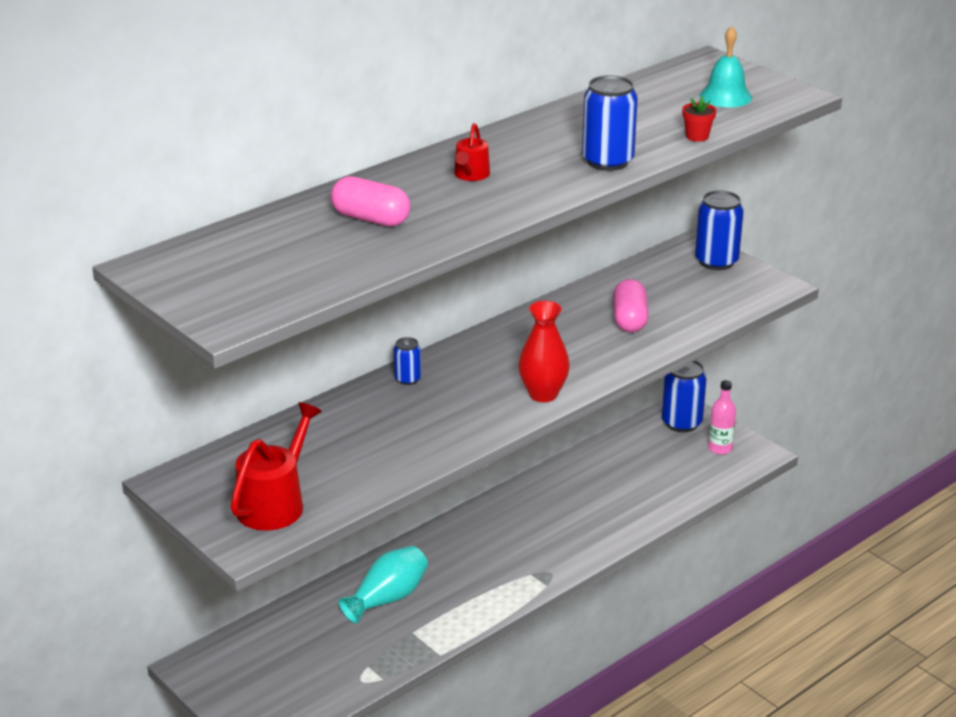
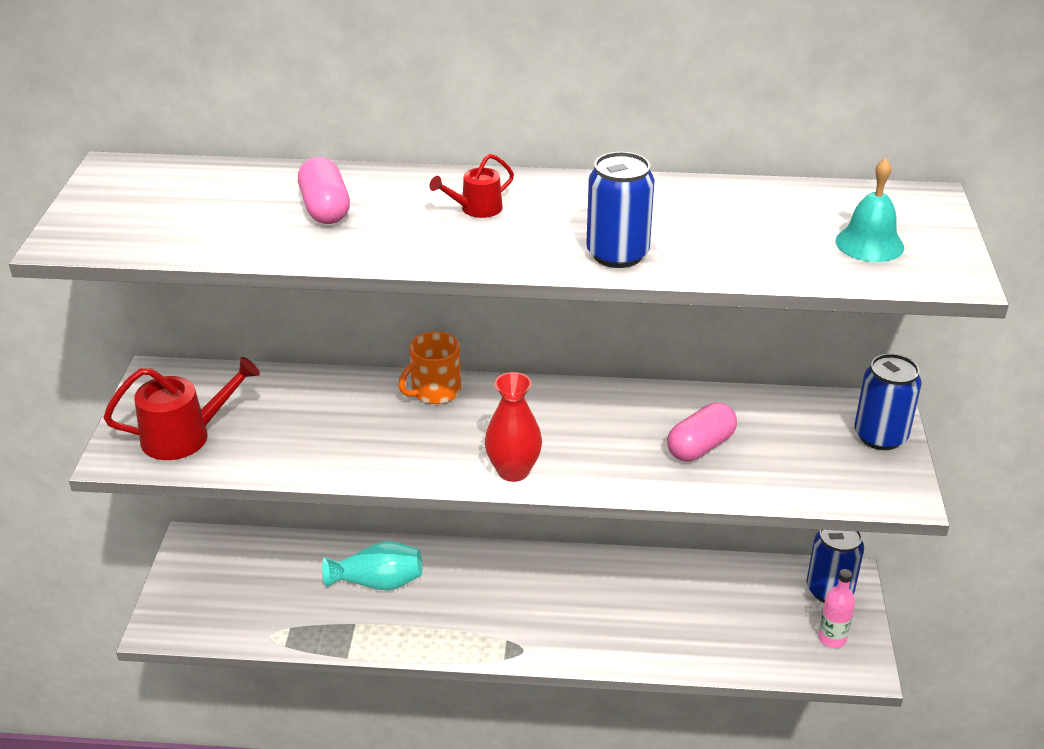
camera: 45 degrees right, 5 degrees up
blue can [394,337,421,385] -> orange mug [399,332,461,404]
red flower pot [682,96,716,142] -> none

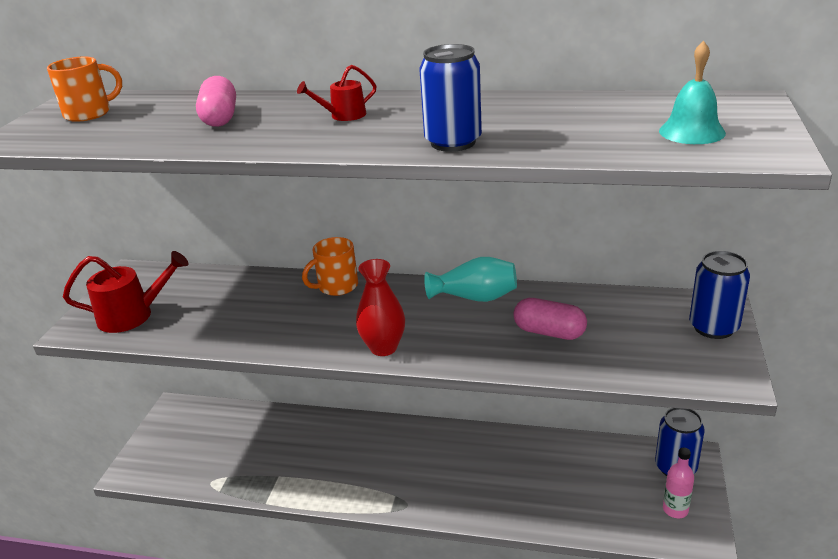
camera: 10 degrees right, 5 degrees down
turquoise vase [322,541,422,590] -> turquoise vase moved to [424,257,517,302]
pink capsule [667,402,737,462] -> pink capsule turned 60 degrees clockwise [513,298,587,340]
none -> orange mug [47,56,122,122]

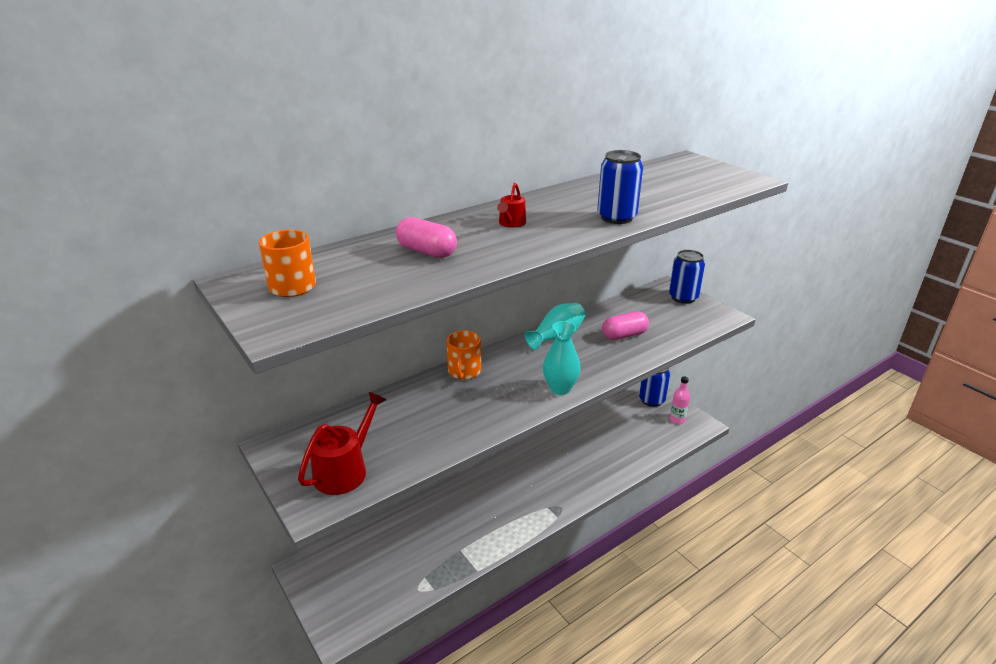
camera: 50 degrees left, 0 degrees up
red vase [356,259,405,356] -> turquoise vase [543,321,581,395]
turquoise bell [659,41,726,144] -> none

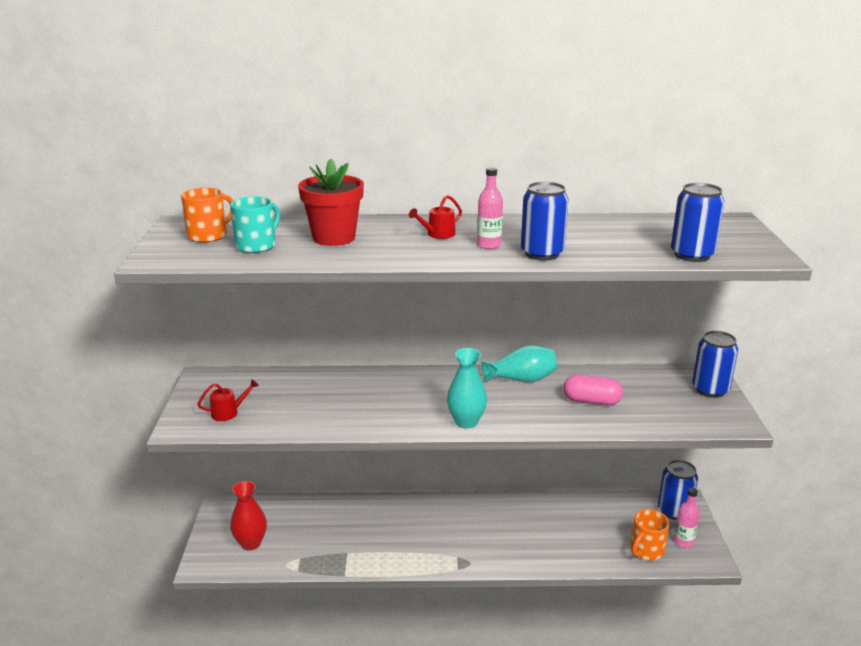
camera: 35 degrees right, 5 degrees down
red watering can [298,392,386,495] -> red watering can [197,379,259,421], size x0.56
pink capsule [396,217,457,258] -> red flower pot [298,159,364,246]
orange mug [447,330,481,380] -> orange mug moved to [630,509,669,560]
none -> turquoise mug [230,196,280,253]
none -> red vase [230,481,267,550]
none -> pink bottle [477,167,503,249]
none -> blue can [671,183,724,262]

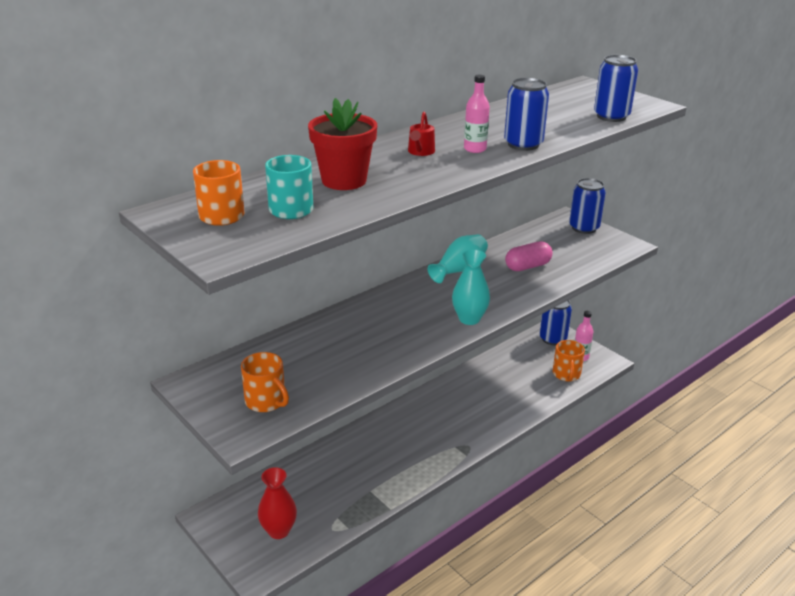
camera: 40 degrees left, 5 degrees up
red watering can [197,379,259,421] -> orange mug [241,352,289,412]

